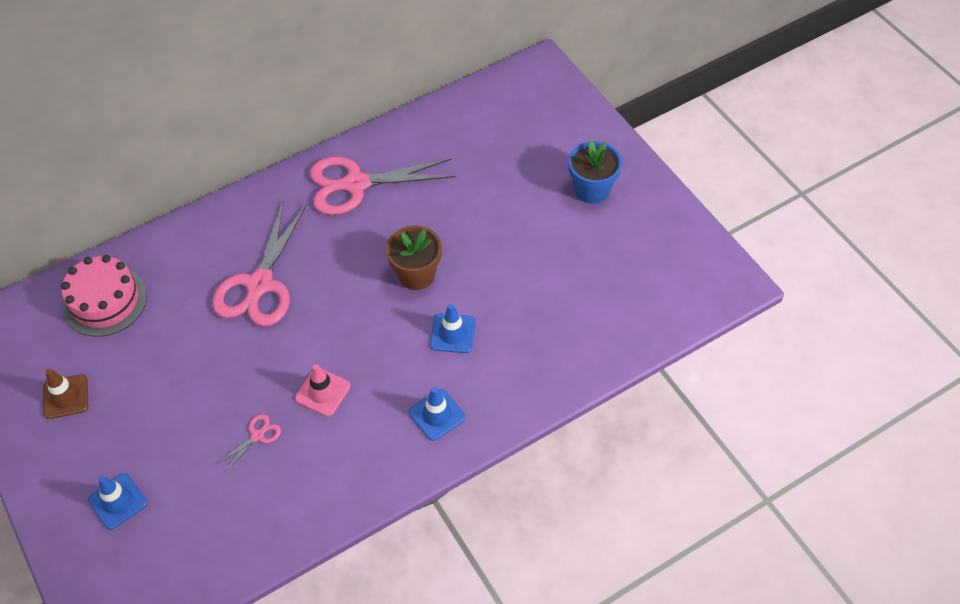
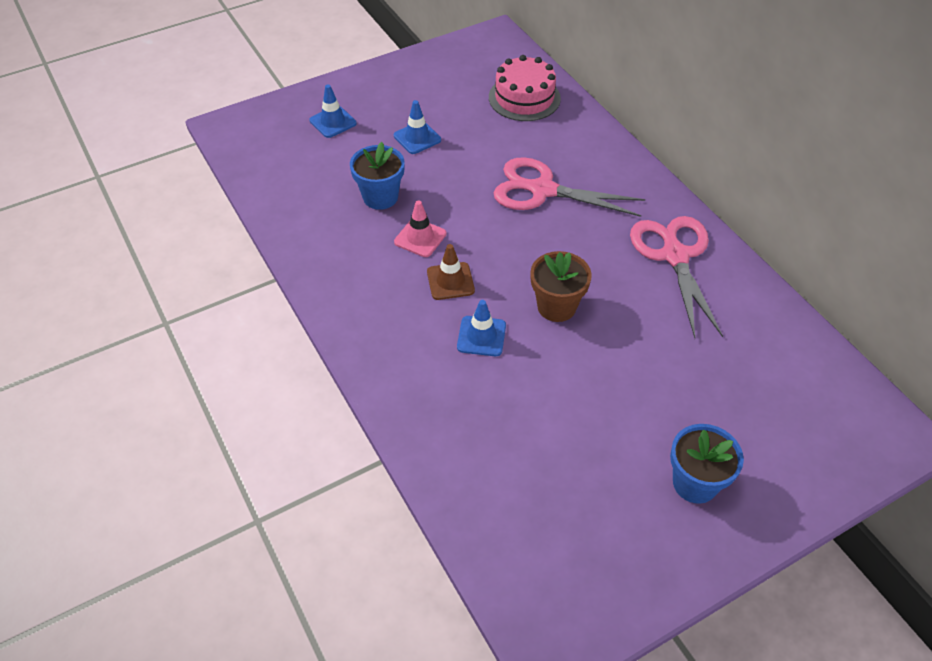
camera: 90 degrees right, 5 degrees down
brown traffic cone [43,369,88,419] -> brown traffic cone moved to [427,244,475,300]
pink scissors [217,414,281,471] -> blue flower pot [350,142,405,210]
blue traffic cone [409,387,466,441] -> blue traffic cone moved to [394,100,441,154]

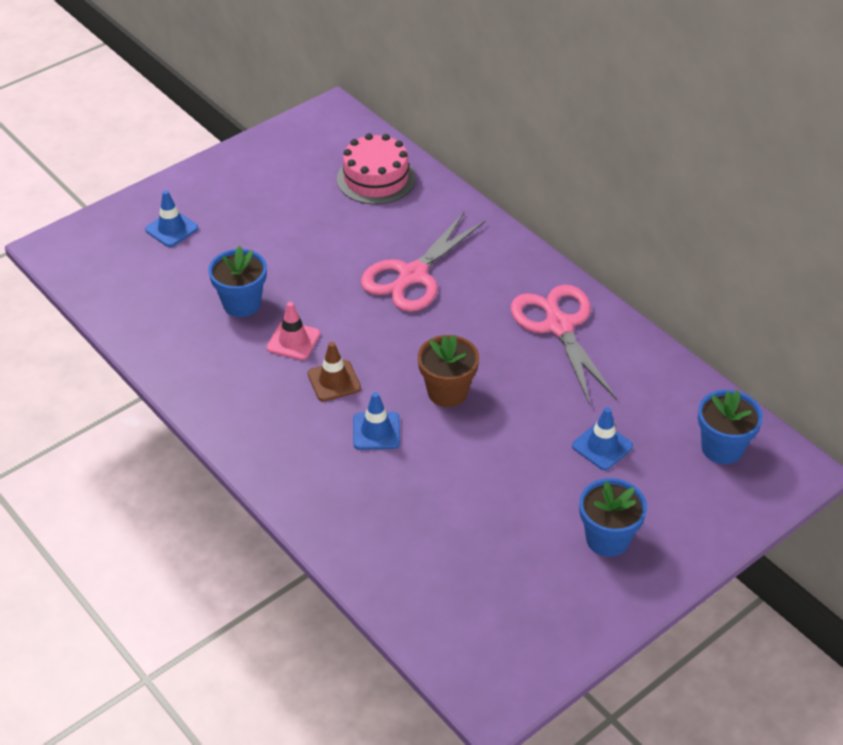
camera: 10 degrees left, 5 degrees down
blue traffic cone [394,100,441,154] -> blue traffic cone moved to [572,407,633,470]
pink scissors [494,157,645,217] -> pink scissors turned 60 degrees counterclockwise [361,212,486,312]
none -> blue flower pot [698,390,763,464]

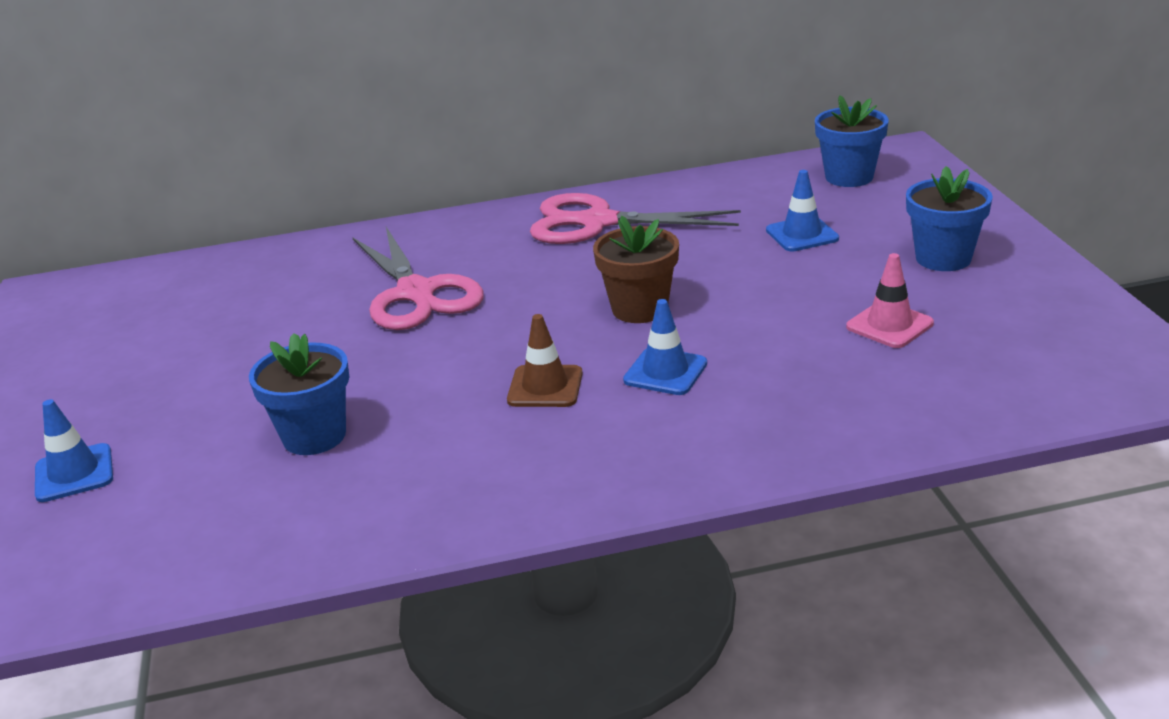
camera: 60 degrees left, 15 degrees down
pink traffic cone [267,302,320,360] -> pink traffic cone moved to [846,253,934,348]
pink cake [337,133,415,204] -> none

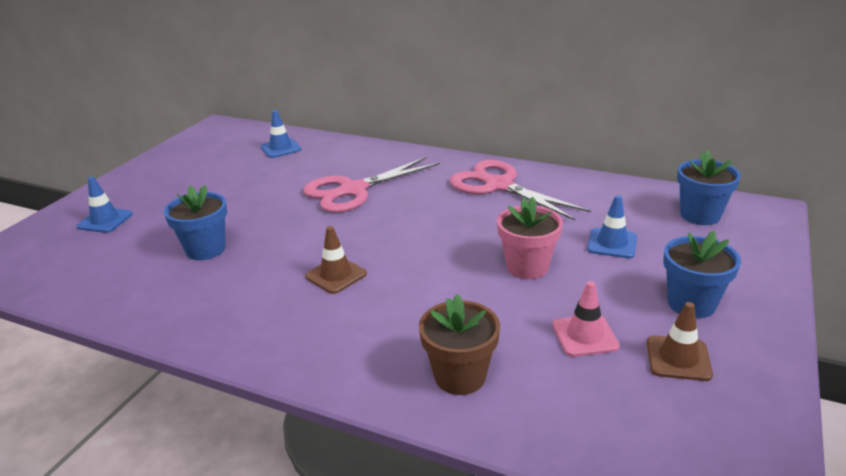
camera: 35 degrees right, 0 degrees up
pink scissors [352,227,484,330] -> pink scissors turned 45 degrees clockwise [303,157,440,213]
brown flower pot [593,216,679,323] -> brown flower pot moved to [419,294,500,395]
blue traffic cone [623,299,707,395] -> blue traffic cone moved to [261,110,301,158]
none -> pink flower pot [497,197,563,279]
none -> brown traffic cone [647,302,713,381]

